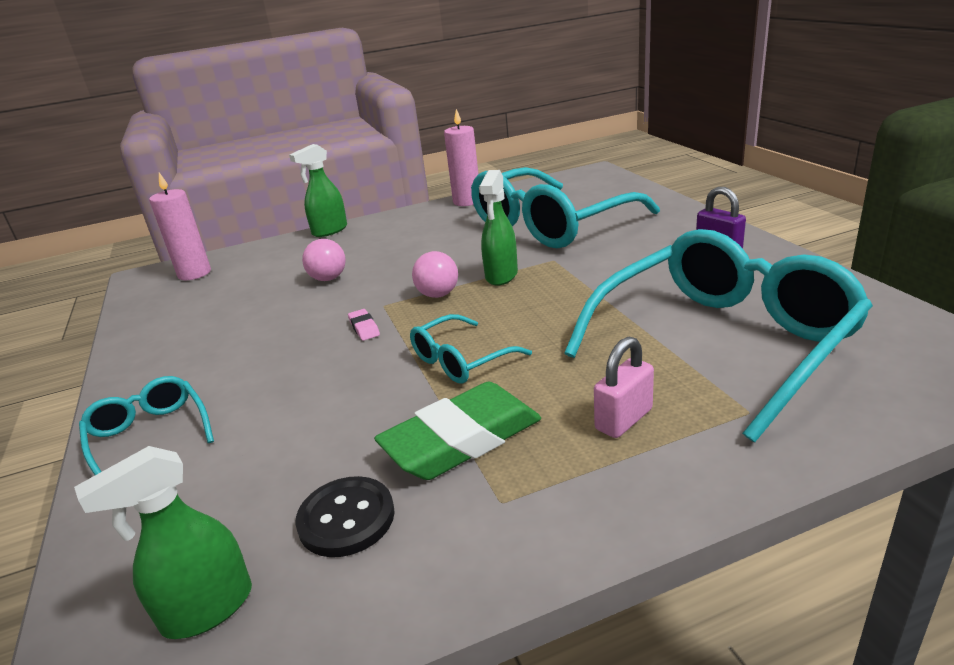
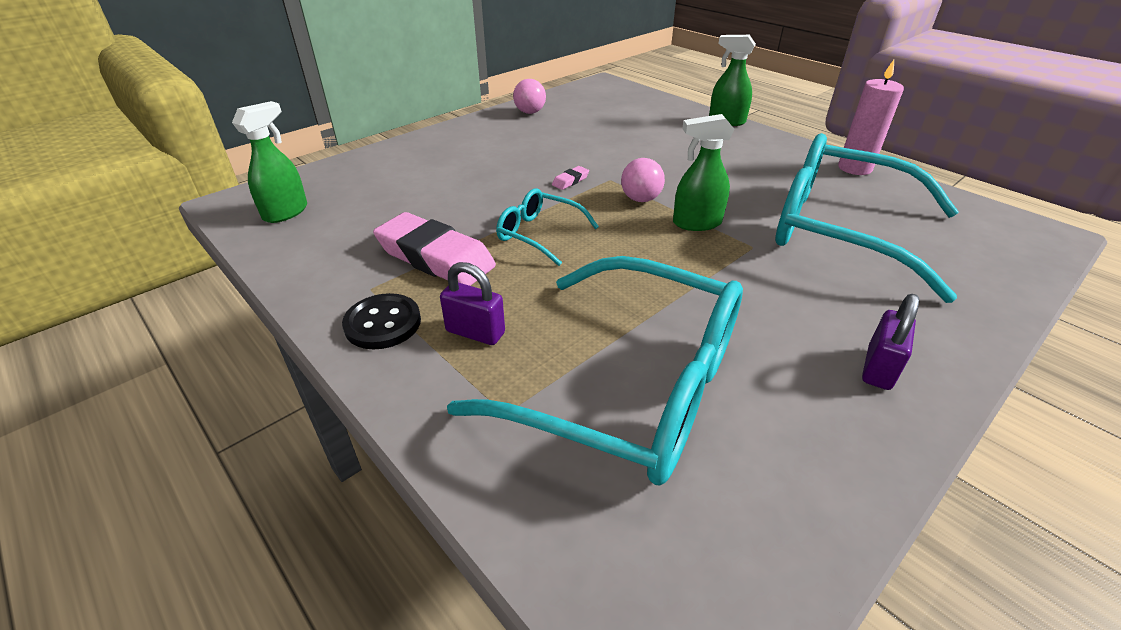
camera: 65 degrees right, 10 degrees up
green spray bottle [74,446,252,639] -> green spray bottle turned 90 degrees clockwise [232,101,307,223]
turquoise glasses [79,376,214,475] -> none
pink candle [149,173,211,280] -> none
black button [295,476,395,557] -> black button moved to [342,293,421,350]
pink ball [302,239,346,281] -> pink ball moved to [513,79,546,114]
green eraser [374,382,541,480] -> pink eraser [373,212,496,286]
pink padlock [594,337,654,438] -> purple padlock [440,262,505,345]

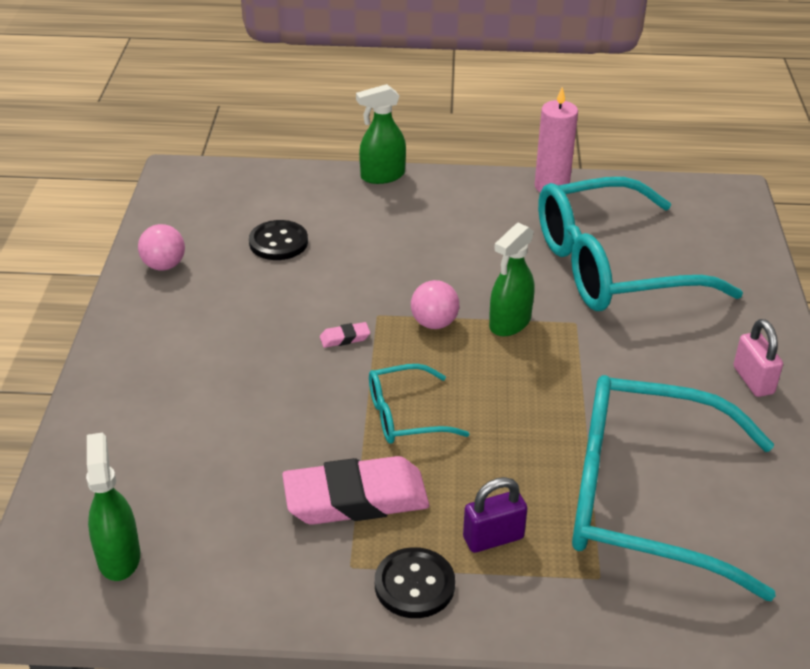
camera: 45 degrees left, 0 degrees up
turquoise glasses [447,256,743,486] -> turquoise glasses turned 150 degrees counterclockwise [572,375,776,601]
pink eraser [552,166,589,190] -> pink eraser turned 75 degrees clockwise [320,322,370,348]
purple padlock [862,294,919,390] -> pink padlock [734,319,783,397]
none -> black button [249,220,308,260]

